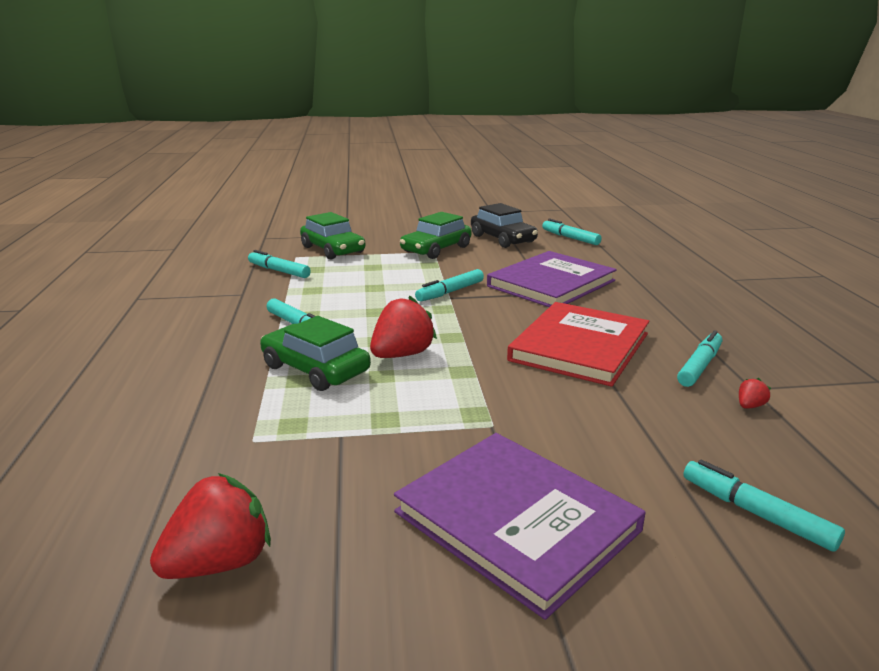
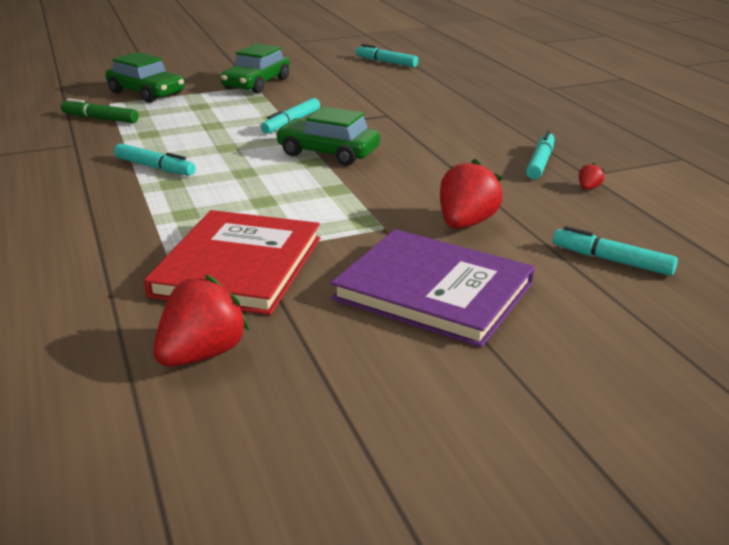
camera: 15 degrees left, 5 degrees up
turquoise marker [248,250,311,278] -> green marker [61,98,138,123]
green car [260,316,371,391] -> green car moved to [275,107,380,166]
red strawberry [370,295,437,358] -> red strawberry moved to [440,159,503,229]
black car [471,203,538,248] -> none
purple book [487,251,617,307] -> none
red book [507,302,649,387] -> red book moved to [144,210,320,315]

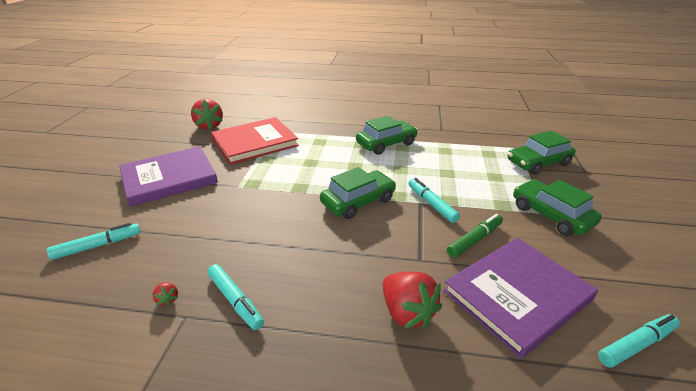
camera: 120 degrees right, 5 degrees up
green marker [61,98,138,123] -> green marker moved to [447,214,503,258]
turquoise marker [114,143,195,176] -> green car [356,116,418,155]
red book [144,210,320,315] -> red book turned 75 degrees counterclockwise [211,117,299,164]
red strawberry [440,159,503,229] -> red strawberry moved to [383,272,442,329]
none -> purple book [443,238,598,358]

